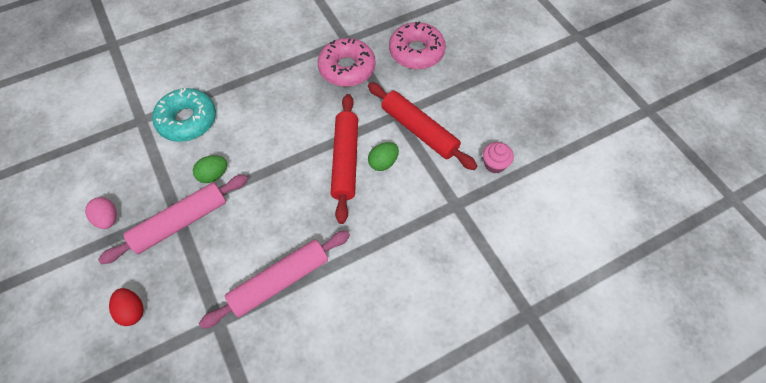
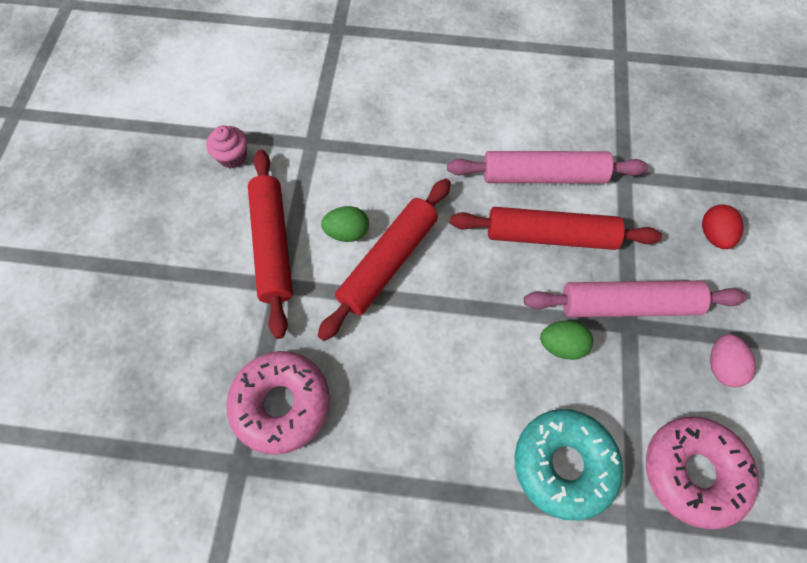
camera: 145 degrees left, 5 degrees up
pink donut [389,22,446,69] -> pink donut moved to [646,416,759,529]
none -> red rolling pin [450,207,662,250]

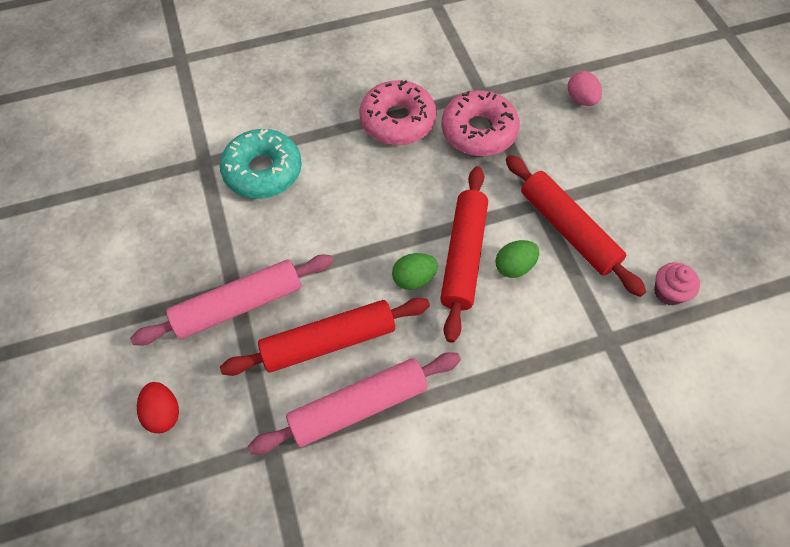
camera: 155 degrees right, 5 degrees down
green egg [540,321,593,360] -> green egg moved to [392,253,438,290]
pink donut [646,416,759,529] -> pink donut moved to [359,80,437,145]
pink egg [710,334,756,387] -> pink egg moved to [568,71,602,106]

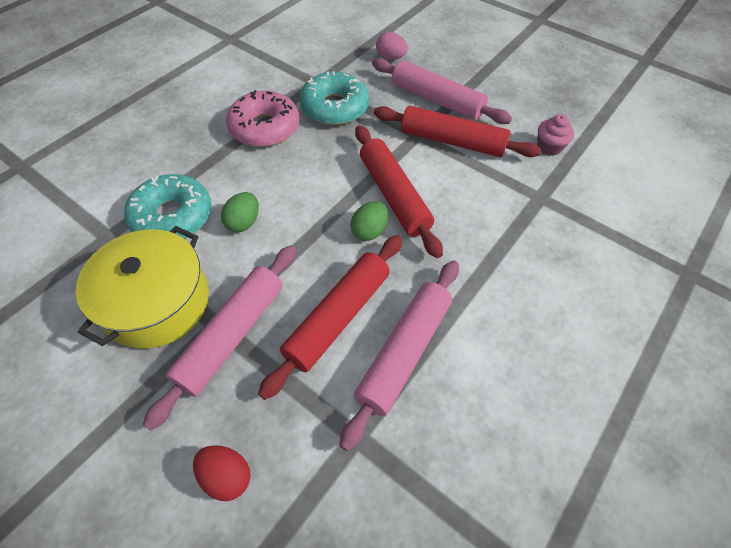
camera: 35 degrees left, 5 degrees down
pink donut [441,90,520,156] -> turquoise donut [300,71,369,125]
green egg [495,240,539,278] -> green egg moved to [221,192,259,232]
none -> yellow pot [76,226,209,349]
none -> pink rolling pin [372,58,512,124]

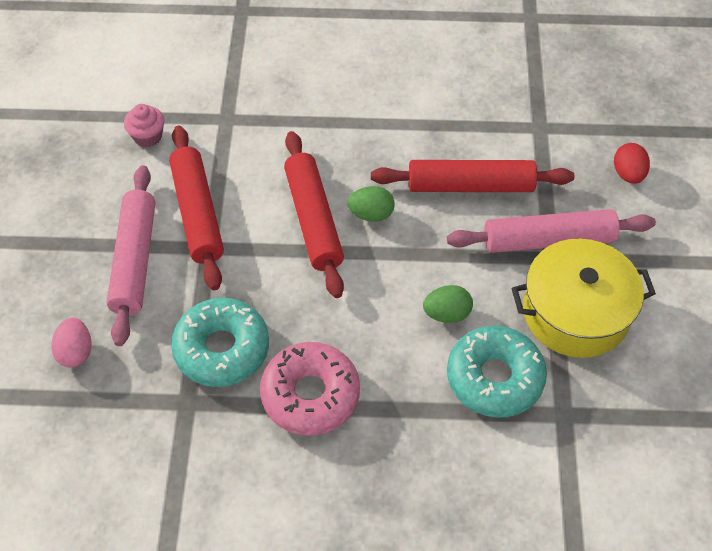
camera: 125 degrees left, 0 degrees up
pink rolling pin [339,261,459,451] -> none
red rolling pin [355,125,443,258] -> red rolling pin turned 45 degrees counterclockwise [284,131,344,298]

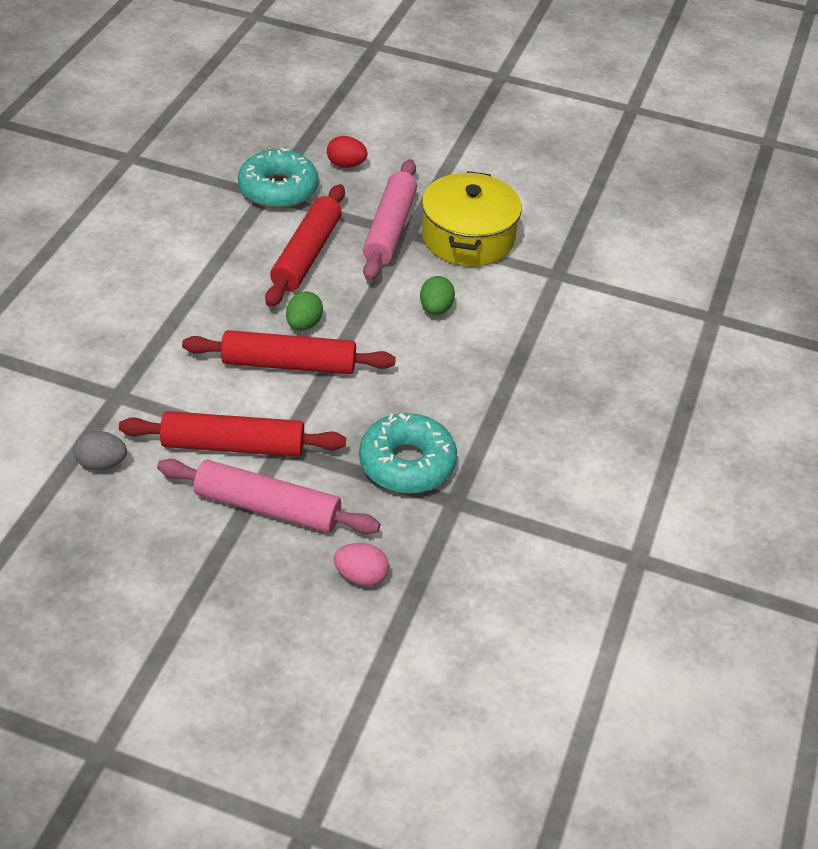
camera: 75 degrees left, 10 degrees down
pink cupcake [124,104,164,147] -> grey egg [74,431,127,470]
pink donut [260,342,360,436] -> none
turquoise donut [447,326,547,418] -> turquoise donut moved to [238,148,319,209]

